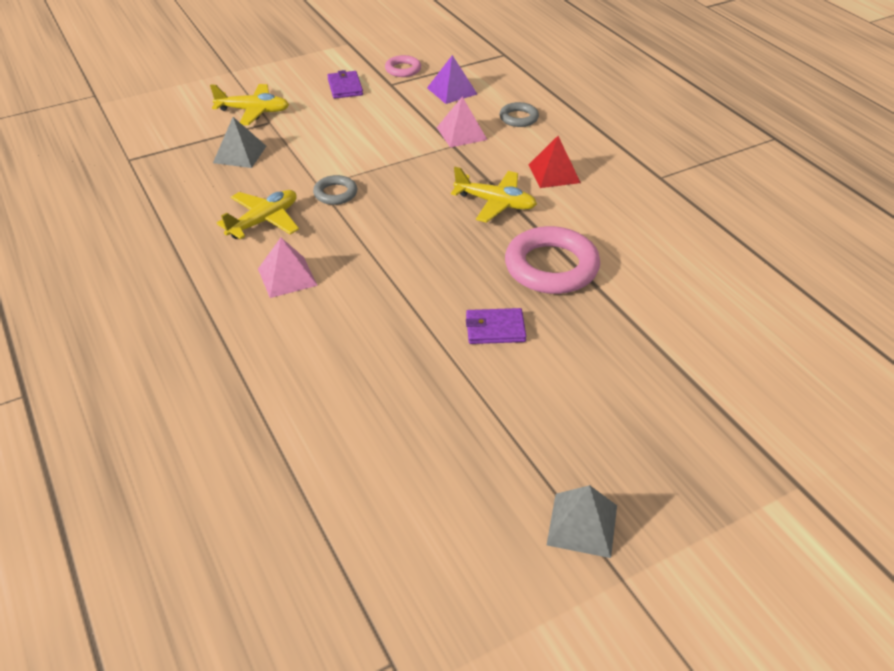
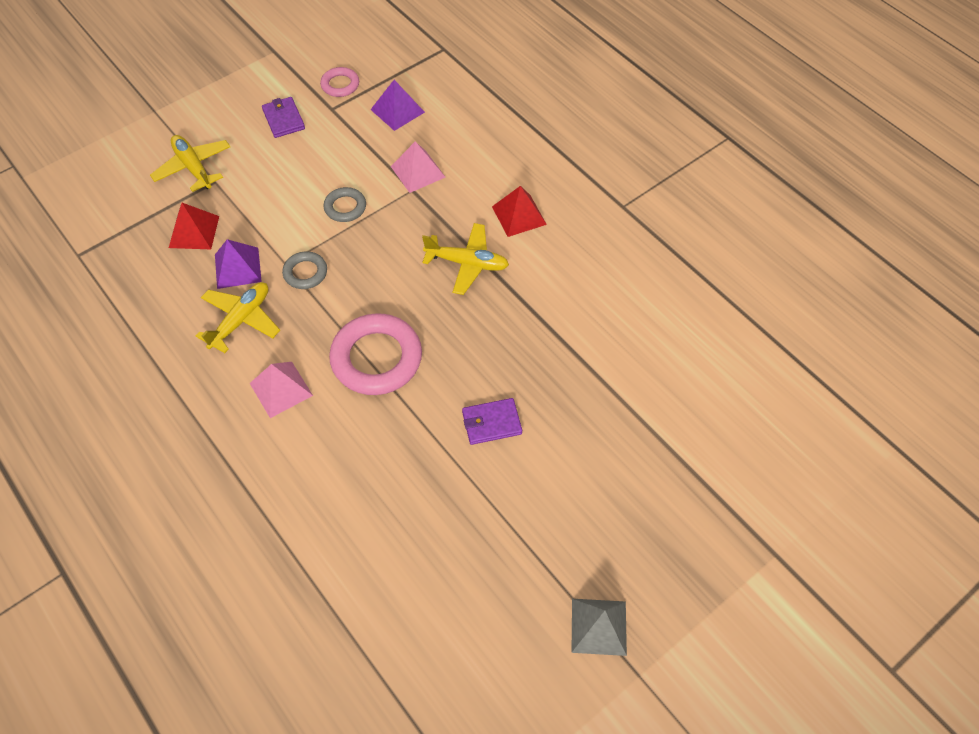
camera: 10 degrees left, 15 degrees up
yellow plane [210,84,289,125] -> yellow plane turned 120 degrees counterclockwise [150,135,230,192]
grey pyramid [213,117,266,168] -> red pyramid [169,203,219,249]
grey ring [500,102,539,127] -> grey ring moved to [323,187,366,222]
pink ring [505,226,600,294] -> pink ring moved to [329,313,422,395]
none -> purple pyramid [215,239,262,289]

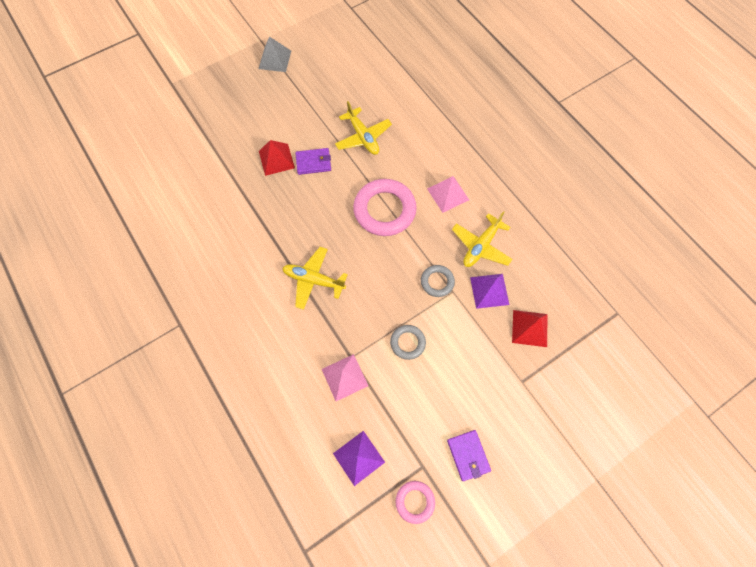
camera: 175 degrees left, 10 degrees up
yellow plane [150,135,230,192] -> yellow plane moved to [335,101,392,155]
red pyramid [492,186,547,237] -> red pyramid moved to [259,140,295,176]

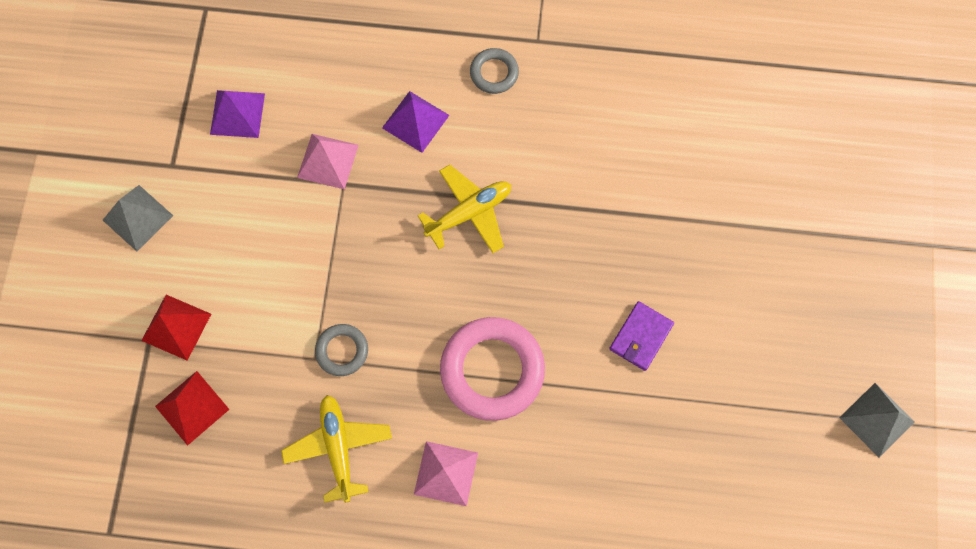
camera: 130 degrees right, 5 degrees up
red pyramid [259,140,295,176] -> red pyramid moved to [141,295,211,361]
yellow plane [335,101,392,155] -> none
grey ring [390,325,426,360] -> grey ring moved to [470,48,519,94]
pink ring [396,481,435,524] -> none
purple wallet [447,430,491,481] -> grey pyramid [103,185,173,251]
purple pyramid [470,274,510,309] -> purple pyramid moved to [382,91,449,153]

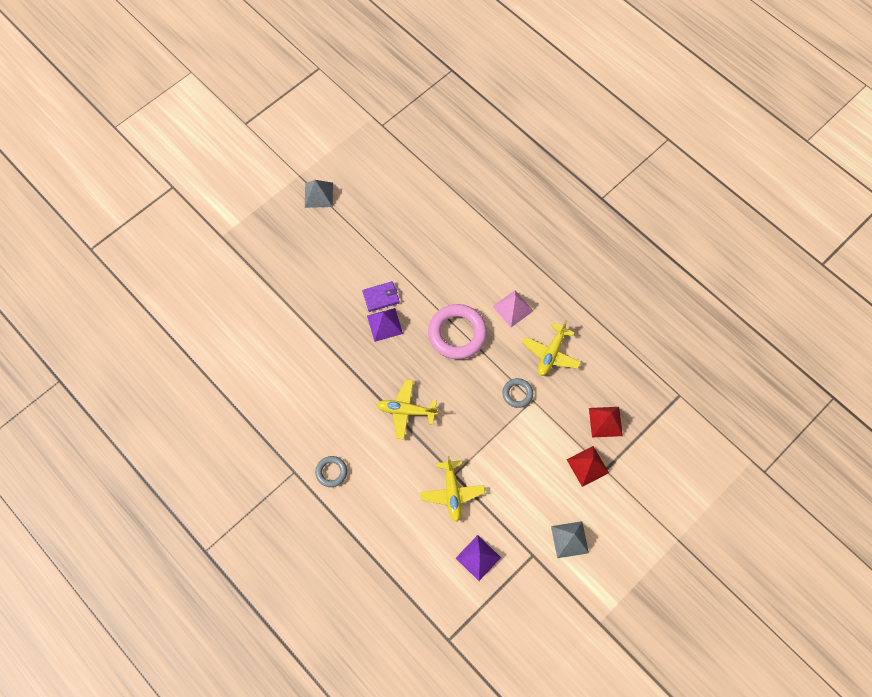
camera: 140 degrees left, 5 degrees down
pink pyramid [297,134,359,190] -> yellow plane [420,456,485,522]
purple pyramid [382,91,449,153] -> purple pyramid moved to [367,308,403,342]

